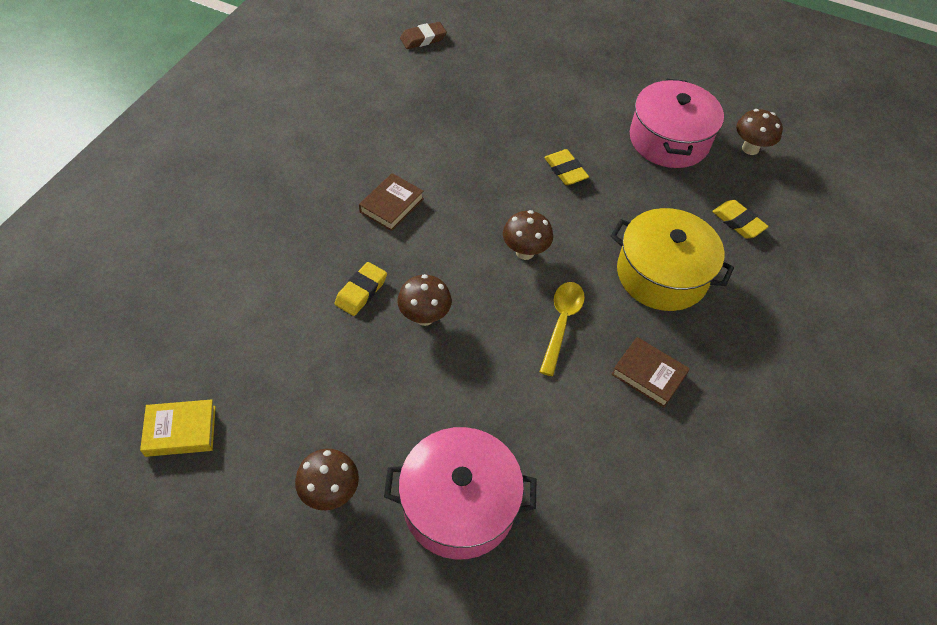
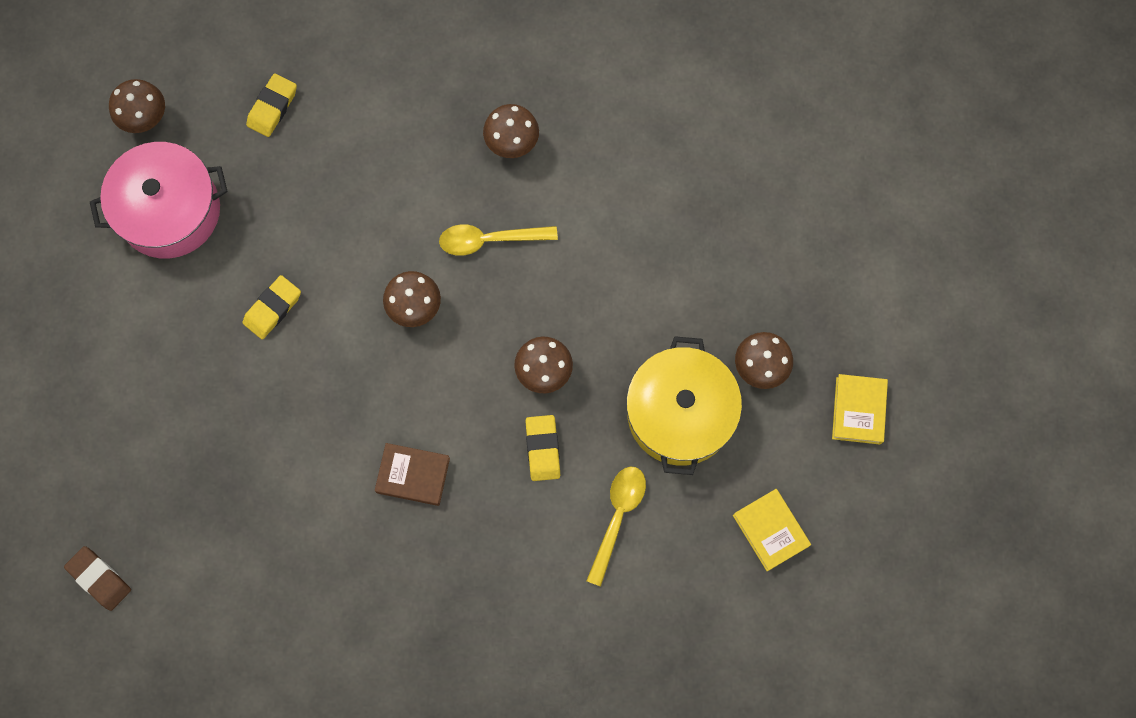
camera: 110 degrees left, 20 degrees up
yellow eraser [334,262,387,316] -> yellow eraser turned 75 degrees clockwise [525,415,560,481]
pink pot [384,427,536,560] -> none
yellow pot [611,208,734,311] -> yellow pot moved to [626,336,742,475]
brown book [611,337,690,408] -> brown mushroom [483,104,539,158]
none -> yellow spoon [586,467,646,587]
none -> yellow book [832,374,888,445]

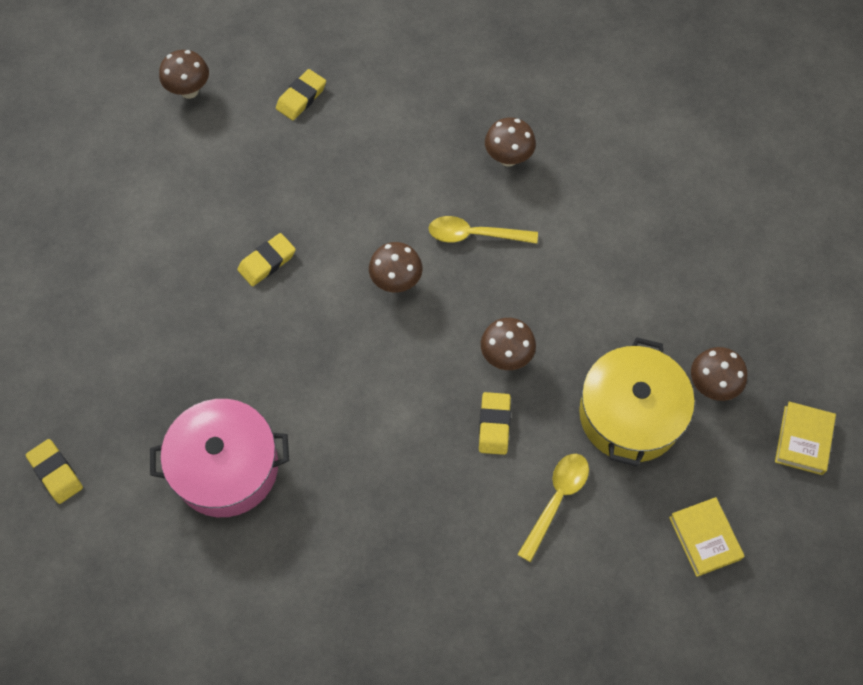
camera: 10 degrees right, 10 degrees down
brown eraser [64,546,131,611] -> yellow eraser [26,439,83,504]
pink pot [90,142,228,259] -> pink pot moved to [150,399,289,517]
brown book [375,443,450,506] -> none

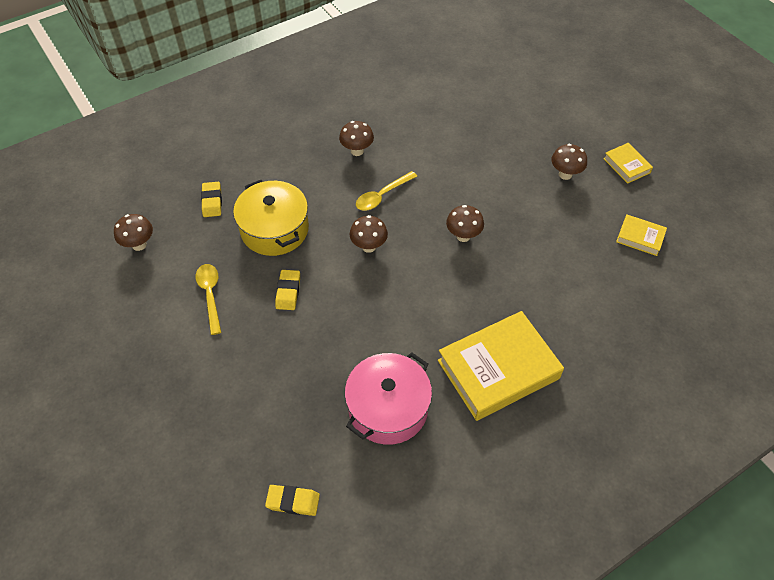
camera: 45 degrees left, 10 degrees down
yellow eraser [479,392,511,455] -> none
yellow spoon [517,454,589,562] -> yellow spoon moved to [196,264,222,335]
yellow pot [579,337,695,466] -> yellow pot moved to [233,180,309,256]
none -> yellow book [438,311,564,421]

